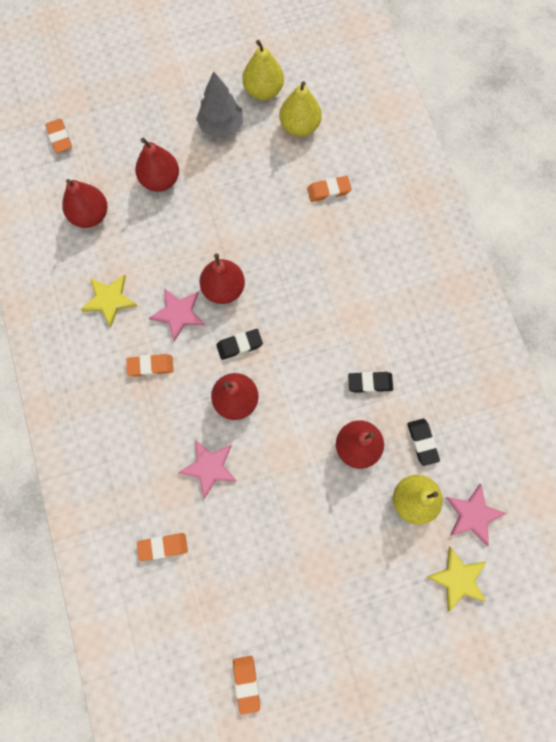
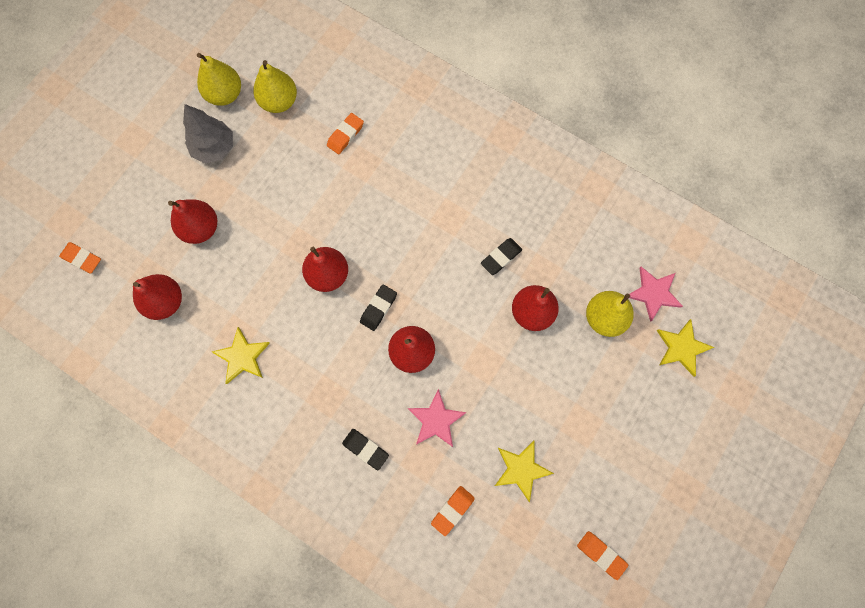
camera: 40 degrees left, 0 degrees up
orange eraser [126,354,173,376] -> none
pink star [149,288,205,342] -> none
black eraser [407,419,440,466] -> black eraser moved to [342,429,389,470]
none -> yellow star [495,440,554,502]

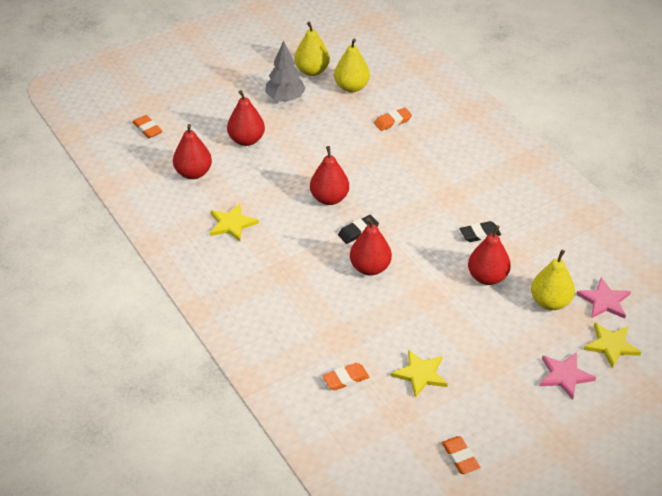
camera: 25 degrees right, 30 degrees down
black eraser [342,429,389,470] -> none
pink star [408,389,467,447] -> pink star moved to [540,352,596,400]

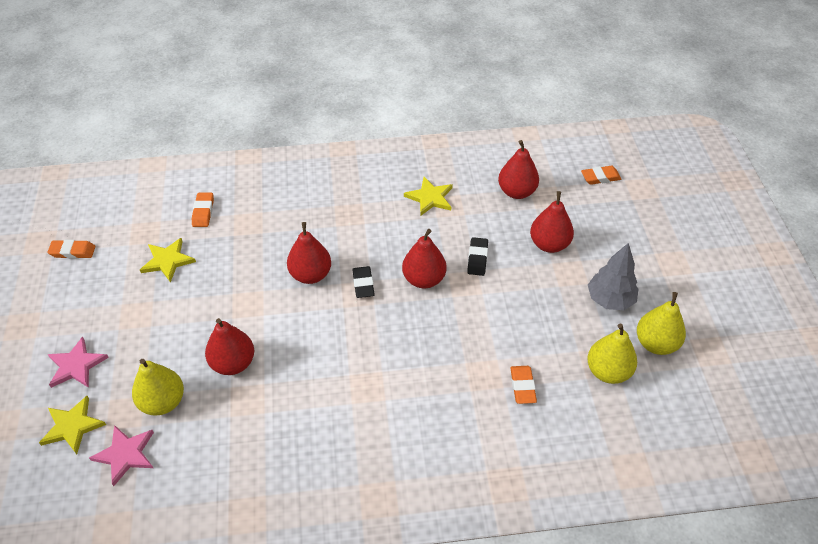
camera: 115 degrees right, 5 degrees up
black eraser [460,221,501,242] -> black eraser moved to [467,237,488,276]

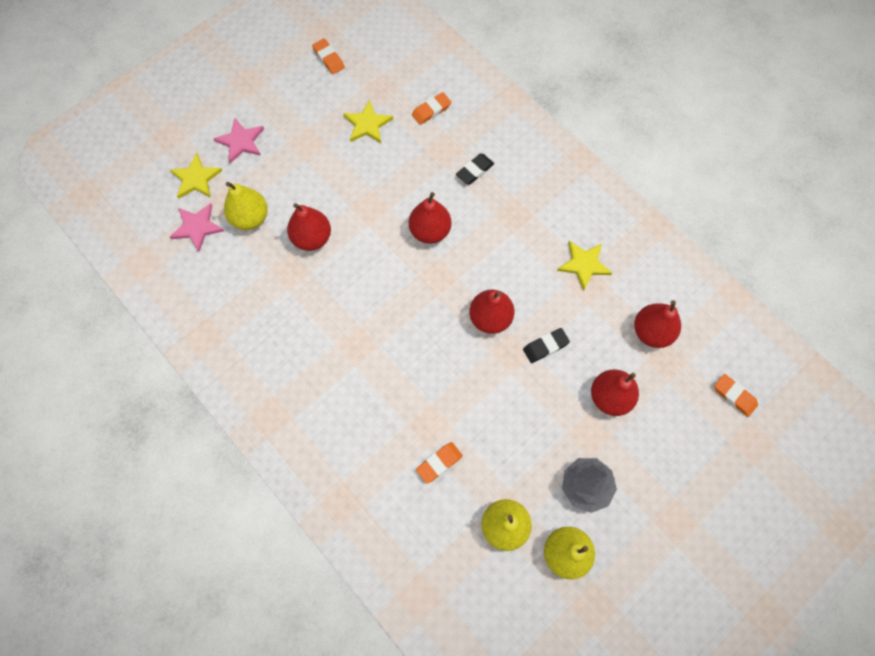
camera: 55 degrees right, 20 degrees up
black eraser [352,266,375,298] -> black eraser moved to [456,154,494,184]

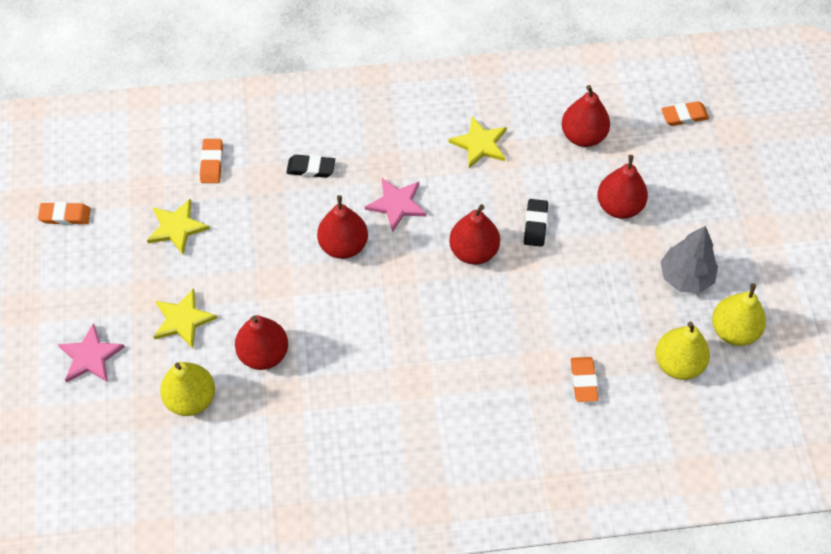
camera: 55 degrees left, 10 degrees down
yellow star [170,153,223,199] -> yellow star moved to [154,288,217,348]
pink star [170,203,224,252] -> pink star moved to [365,178,427,232]
black eraser [456,154,494,184] -> black eraser turned 75 degrees counterclockwise [286,155,335,178]

